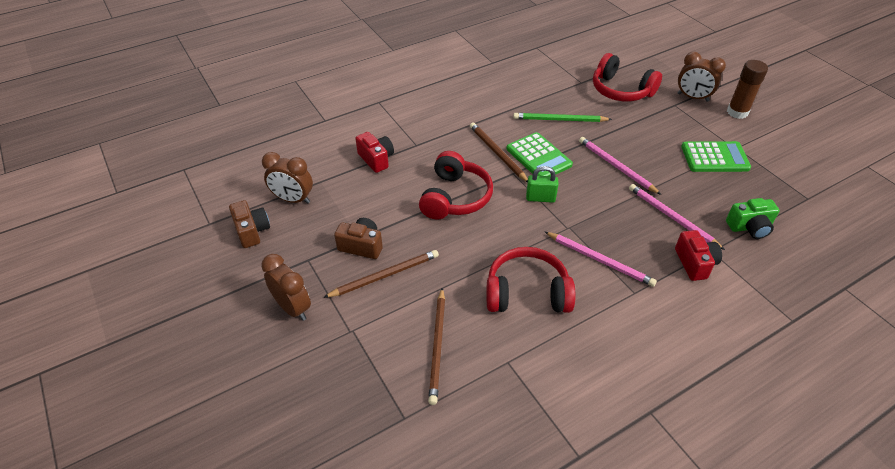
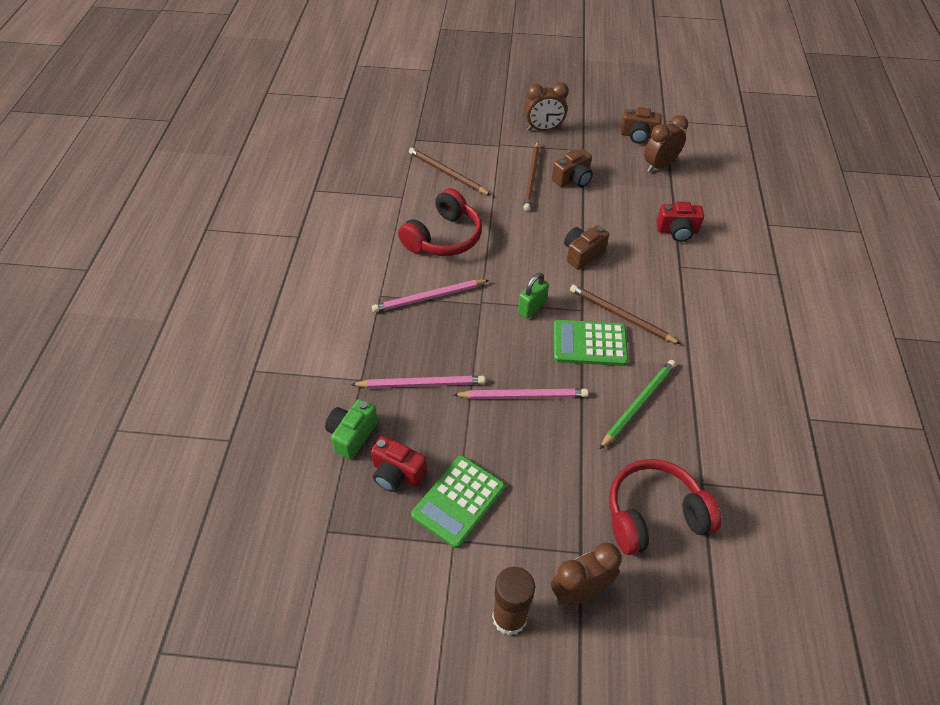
camera: 125 degrees right, 5 degrees up
red headphones [419,151,493,220] -> brown camera [564,225,609,270]
brown pencil [470,123,528,182] -> brown pencil turned 150 degrees counterclockwise [570,285,681,344]
red camera [675,230,722,281] -> red camera moved to [371,436,427,492]

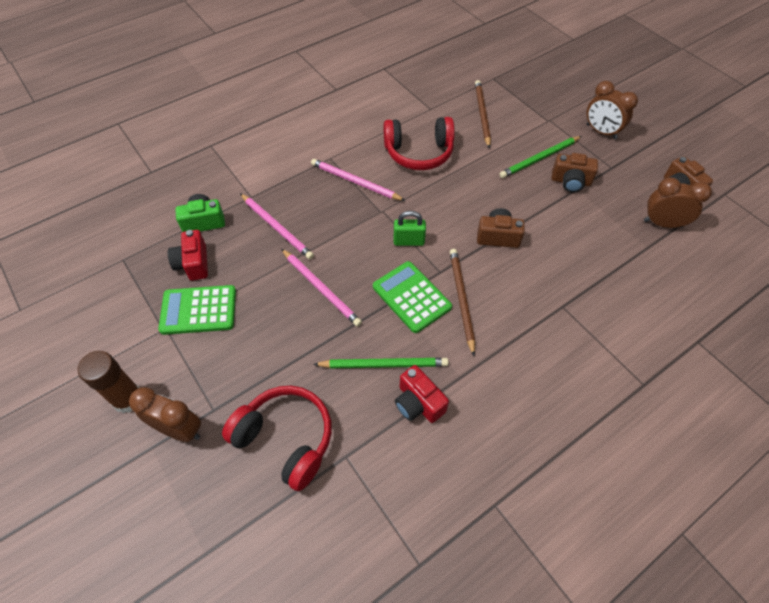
camera: 50 degrees right, 5 degrees up
brown pencil [523,141,540,211] -> green pencil [499,136,582,178]
red camera [656,202,704,242] -> red camera moved to [395,365,449,423]

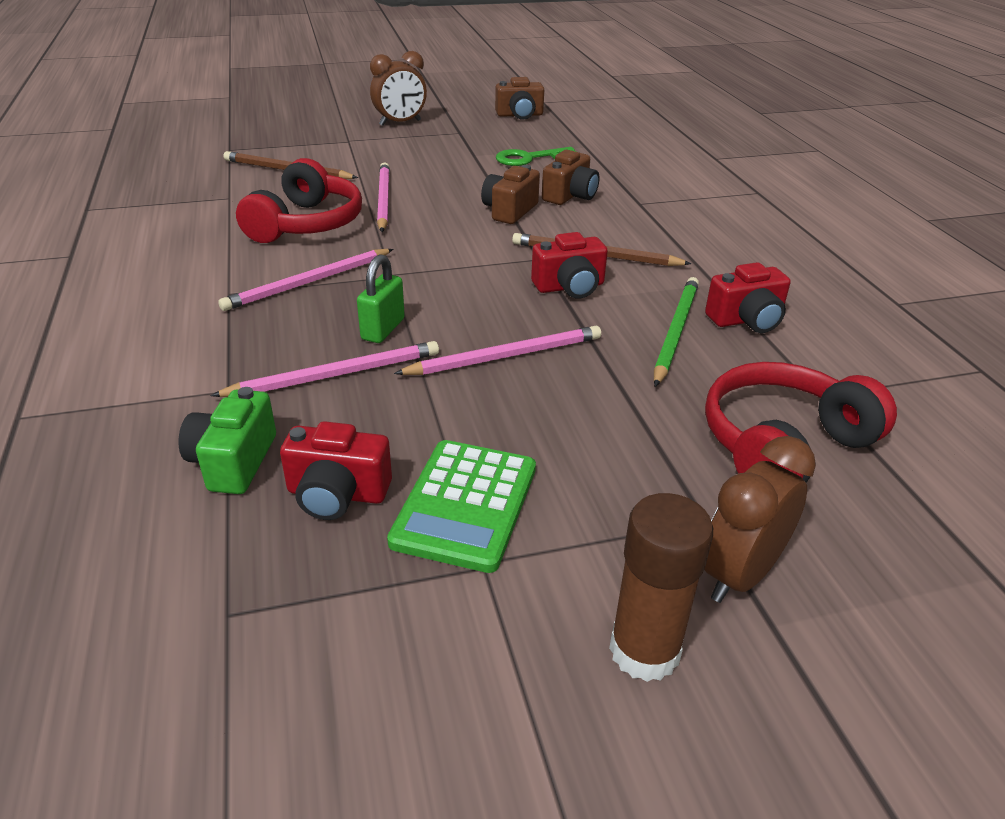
camera: 70 degrees left, 20 degrees down
green calculator [373,261,452,333] -> red camera [531,232,608,299]
green padlock [394,211,426,246] -> green padlock moved to [357,254,405,343]
green pencil [499,136,582,178] -> none
brown camera [552,153,598,193] -> brown camera moved to [542,150,600,205]
brown clock [644,177,712,228] -> none
none -> pink pencil [377,162,390,232]
none -> green key [496,147,576,166]

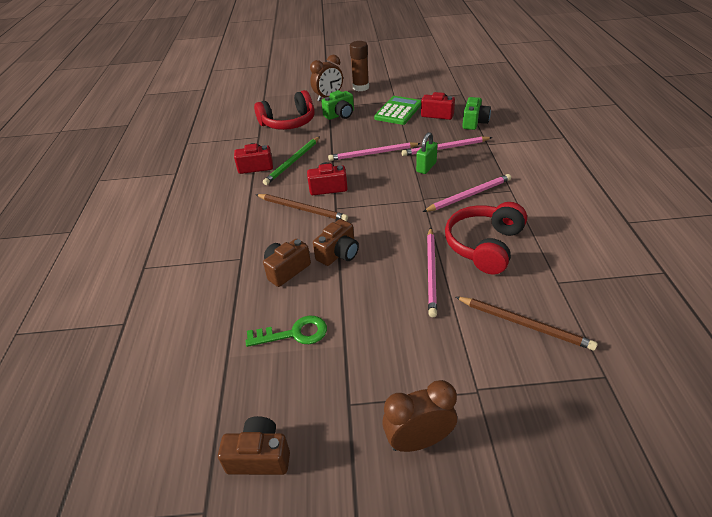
camera: 165 degrees left, 5 degrees up
none -> green camera [321,90,354,120]

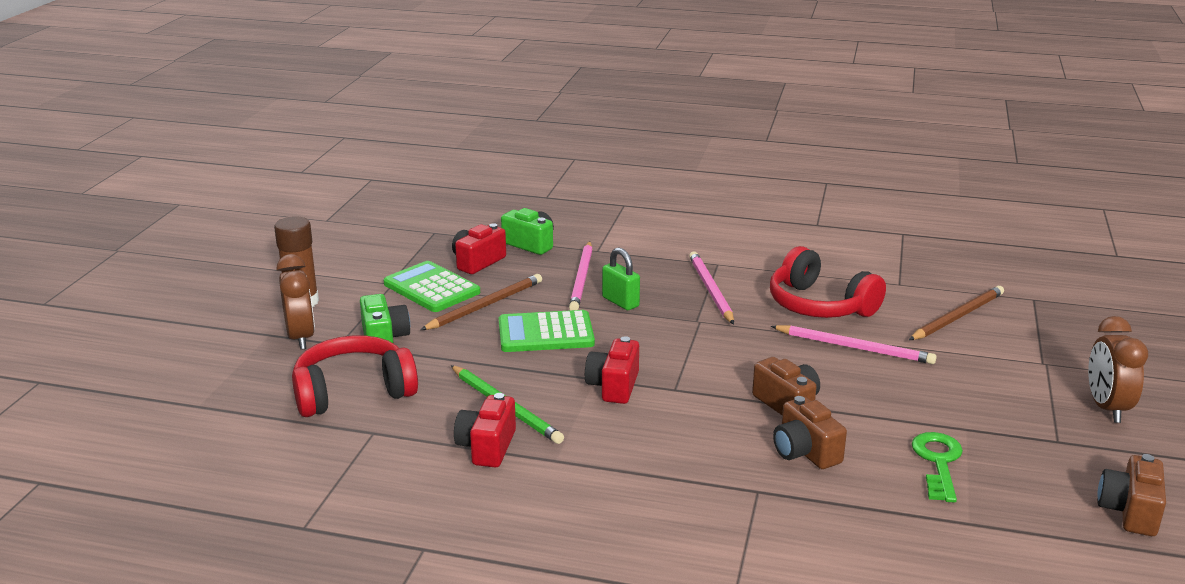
camera: 75 degrees left, 15 degrees down
red headphones [254,90,315,130] -> red headphones turned 105 degrees counterclockwise [292,335,418,417]
brown pencil [255,194,348,221] -> brown pencil moved to [421,274,542,330]
pink pencil [328,142,421,161] -> green calculator [499,310,595,352]

